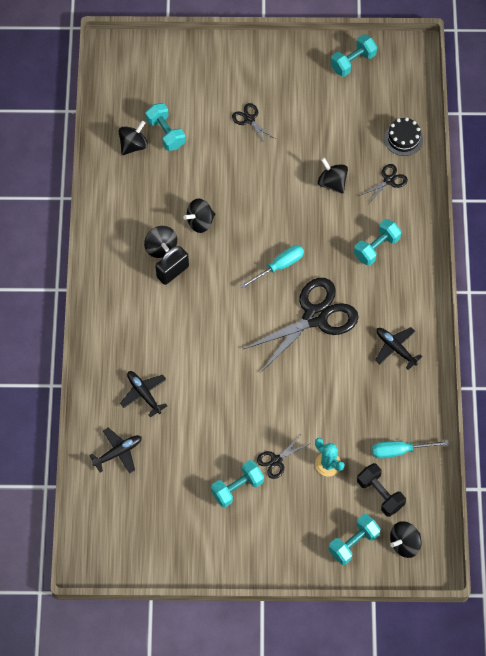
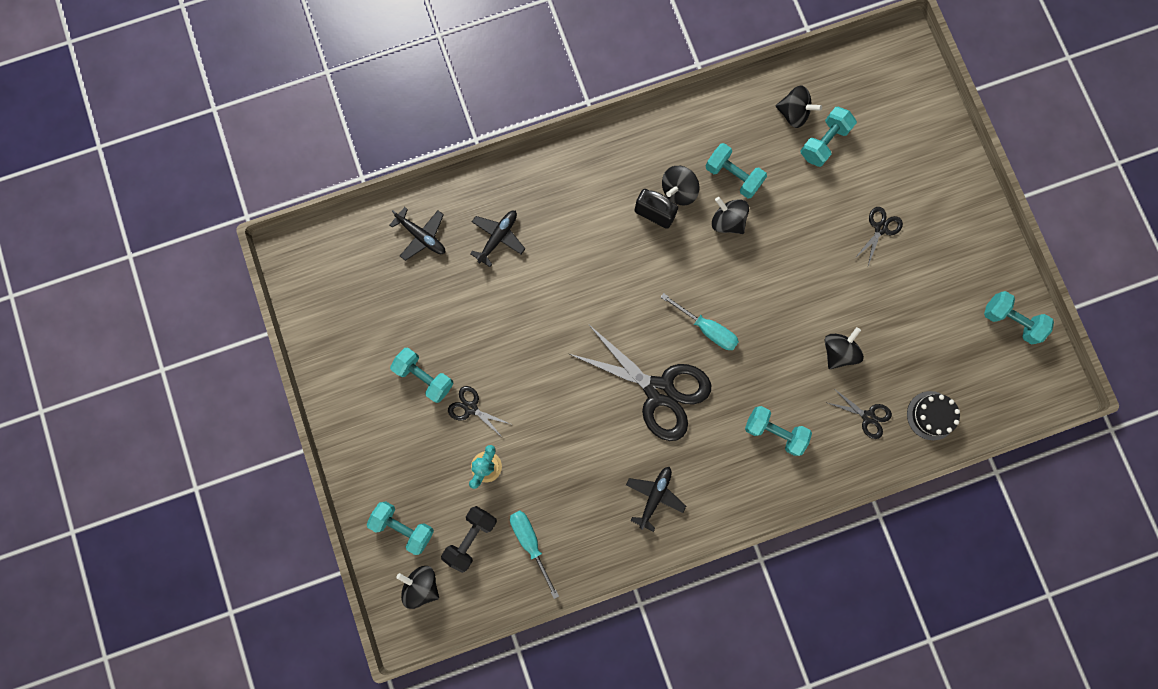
camera: 70 degrees right, 15 degrees up
none -> turquoise dumbbell [706,143,767,198]

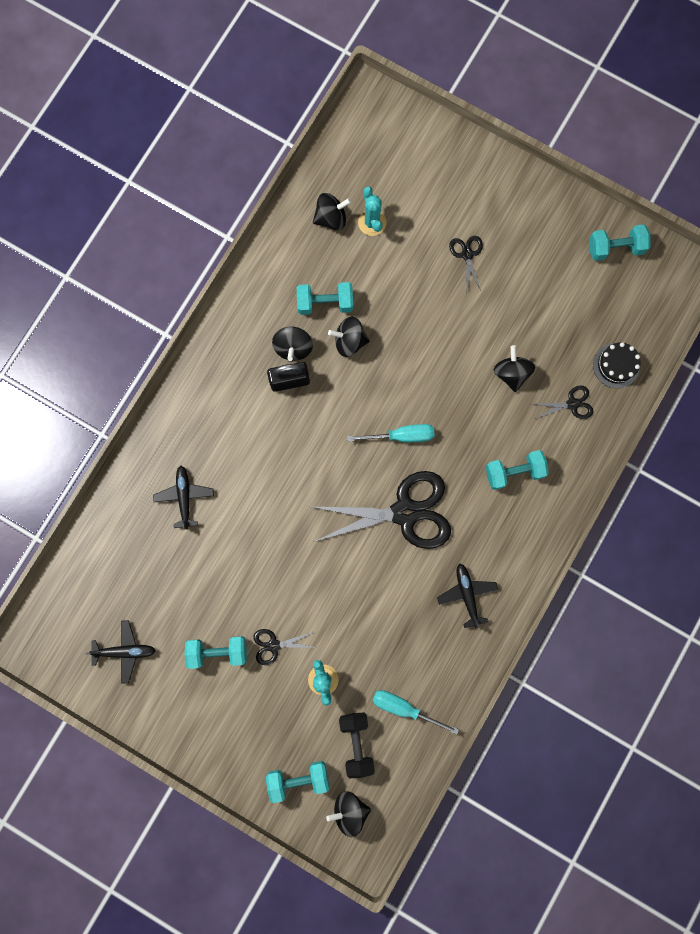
camera: 40 degrees left, 0 degrees up
black plane [390,207,445,261] -> black plane moved to [86,620,156,684]
turquoise dumbbell [800,107,857,167] -> turquoise cactus [358,186,387,236]

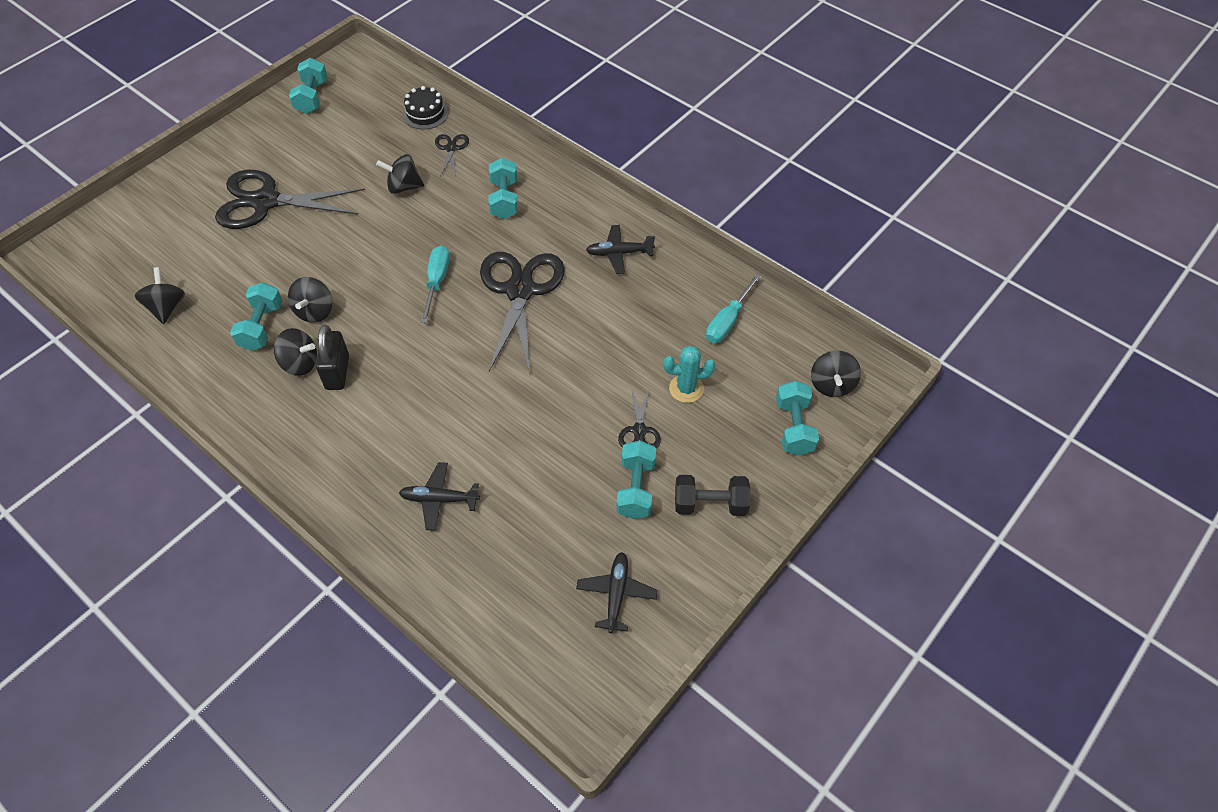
camera: 80 degrees left, 25 degrees down
black dumbbell [339,712,375,778] -> black dumbbell moved to [675,475,750,516]
turquoise cactus [358,186,387,236] -> none
black scissors [449,236,483,290] -> black scissors [215,170,365,229], size x2.23

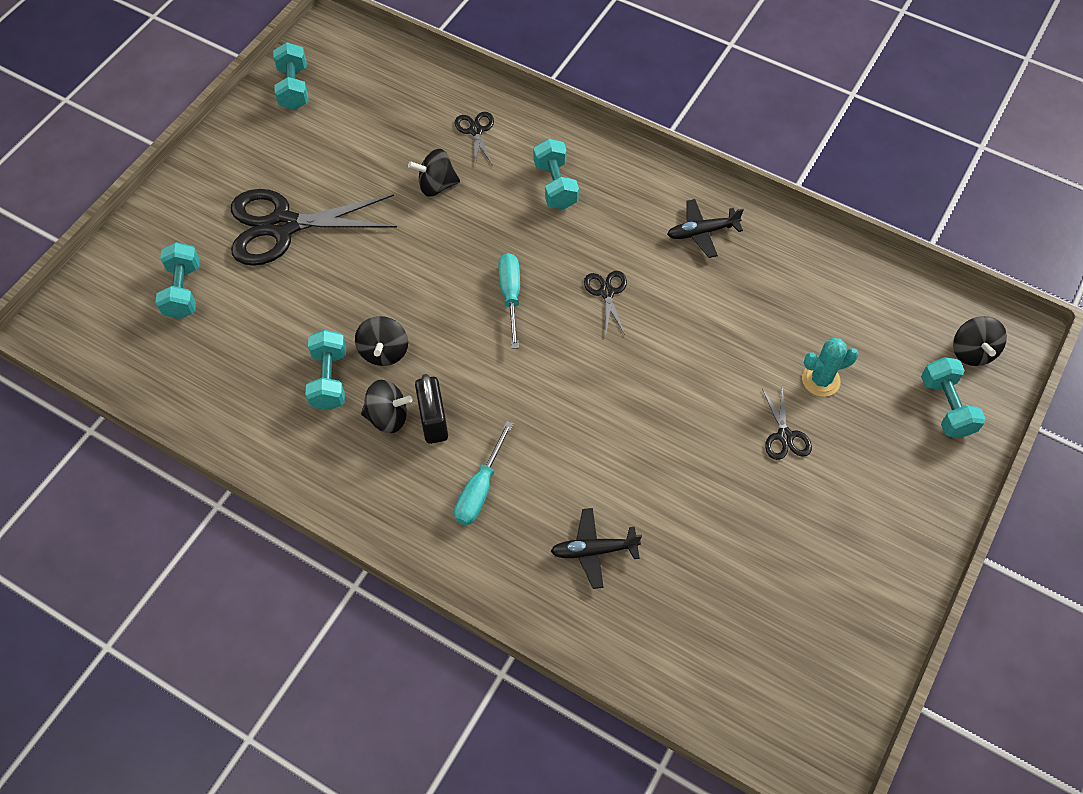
camera: 10 degrees left, 5 degrees up
black spinning top [135,267,185,324] -> none
black cake [403,86,448,129] -> none
black scissors [480,252,565,374] -> black scissors [584,271,627,334], size x0.45
black plane [576,552,658,633] -> none
turquoise dumbbell [617,441,656,519] -> turquoise dumbbell moved to [155,242,200,319]
black dumbbell [675,475,750,516] -> none
turquoise screwdriver [706,274,761,343] -> turquoise screwdriver moved to [454,421,513,525]

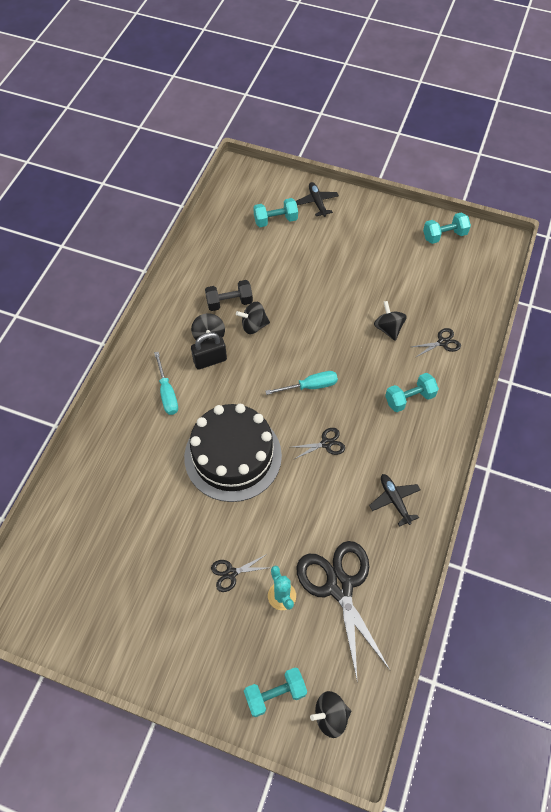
camera: 80 degrees right, 0 degrees up
black scissors [231,189,397,266] -> black scissors moved to [297,541,390,679]
turquoise dumbbell [306,330,346,410] -> black dumbbell [205,280,253,311]
turquoise screwdriver [454,421,513,525] -> turquoise screwdriver turned 120 degrees counterclockwise [154,352,178,415]
black plane [550,508,642,589] -> black plane moved to [296,182,339,217]
none -> black cake [184,404,282,502]

